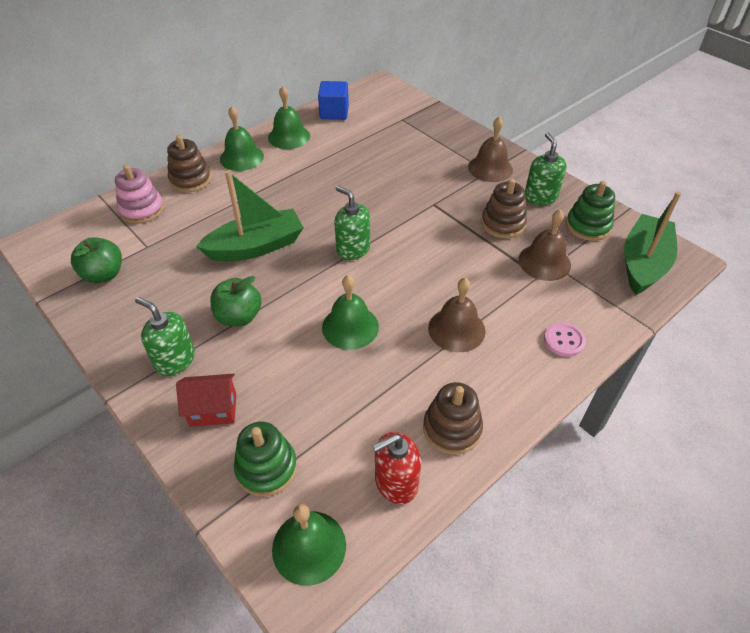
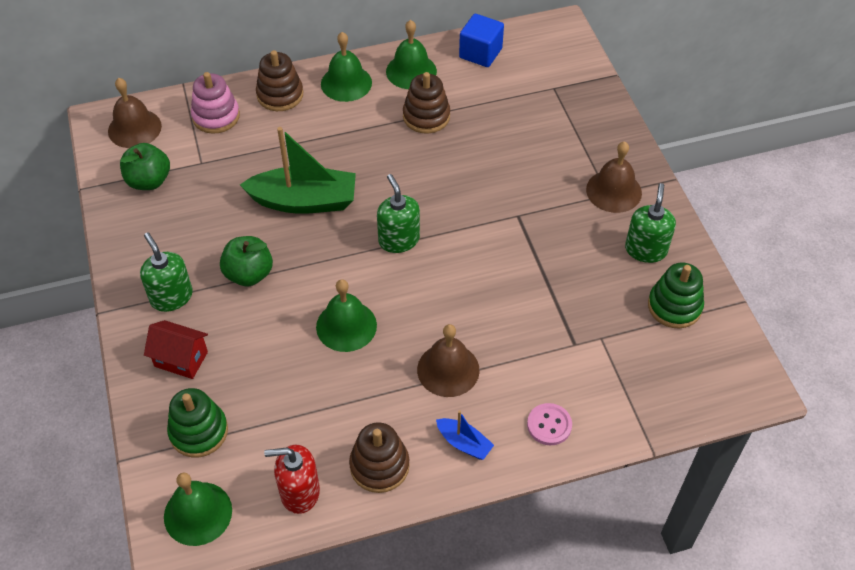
camera: 25 degrees right, 5 degrees up
brown stacking toy [481,179,527,238] -> brown stacking toy moved to [403,72,450,134]
brown bell [518,210,571,281] -> brown bell moved to [108,78,162,148]
green boat [624,192,681,295] -> none
none -> blue boat [436,410,494,460]

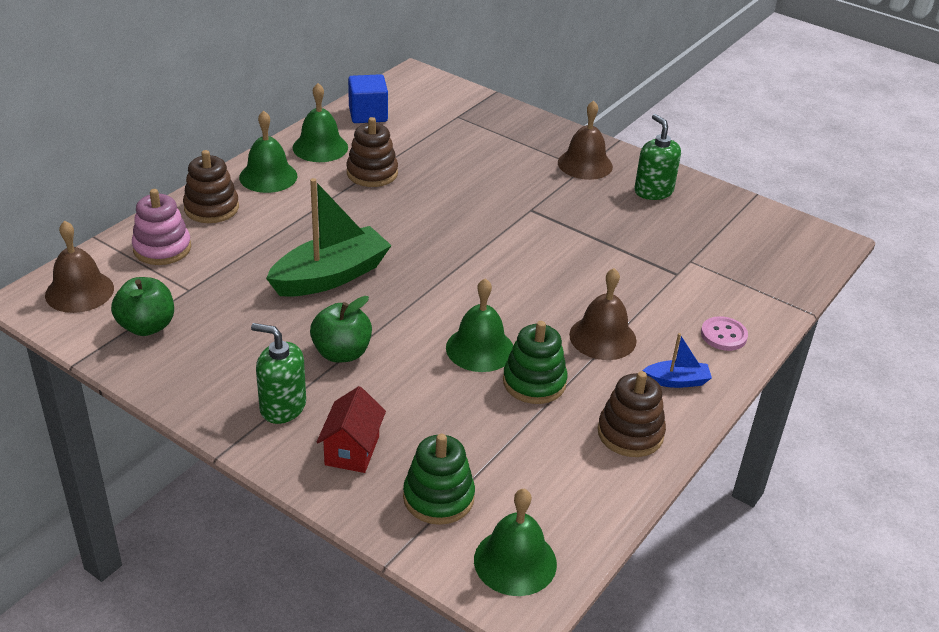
camera: 40 degrees left, 15 degrees down
red house [144,320,208,379] -> red house turned 60 degrees counterclockwise [317,386,386,473]
red soap dispenser [264,445,320,514] -> none
green soap dispenser [377,174,420,253] -> none
green stacking toy [648,263,704,329] -> green stacking toy moved to [503,321,567,404]

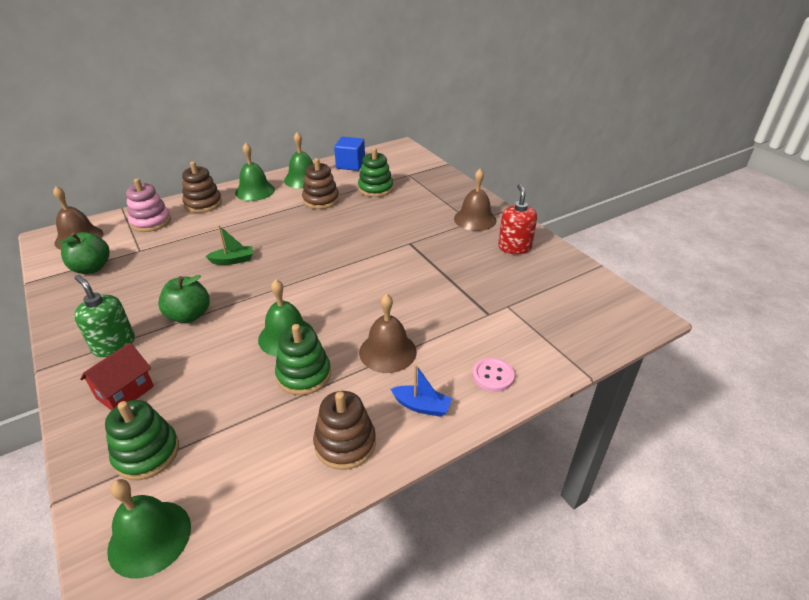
camera: 25 degrees right, 0 degrees up
green boat [266,178,392,297] -> green boat [205,225,253,265], size x0.48
green soap dispenser [634,114,681,200] -> red soap dispenser [498,184,537,254]
none -> green stacking toy [358,148,393,197]

